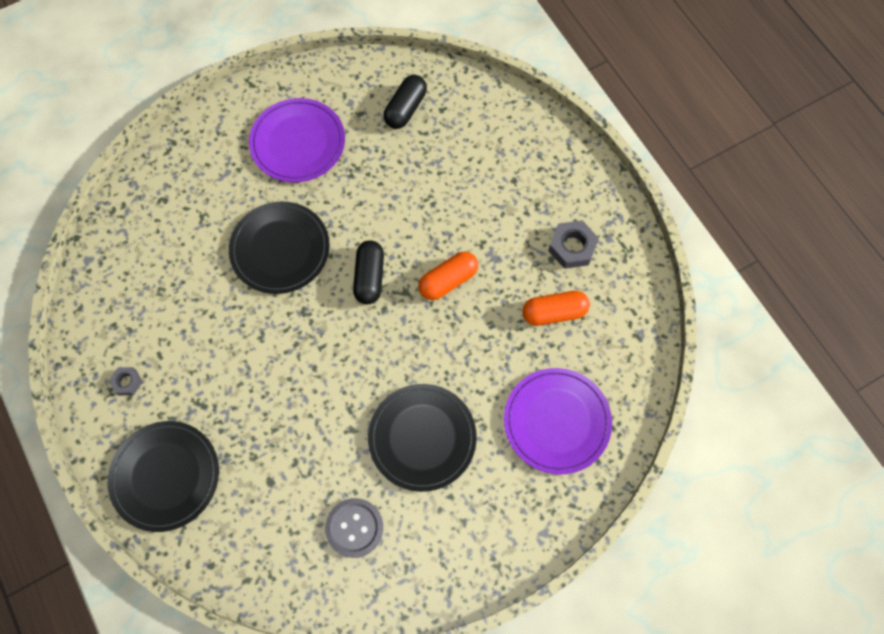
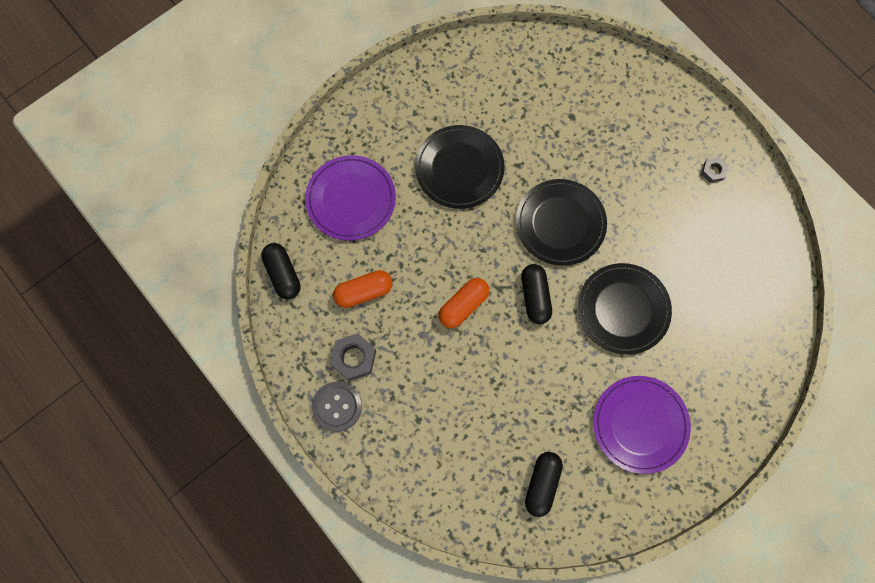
camera: 170 degrees right, 5 degrees up
black plate [108,421,219,532] -> black plate moved to [516,179,607,266]
grey button [325,498,383,558] -> grey button moved to [312,382,362,432]
none -> black capsule [261,243,301,299]

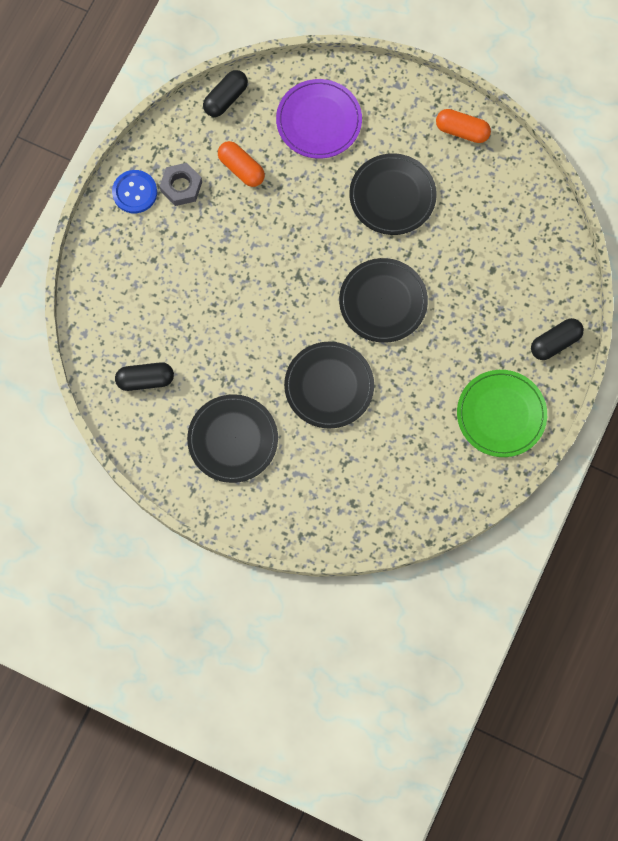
camera: 65 degrees right, 0 degrees up
grey button [312,382,362,432] -> blue button [112,170,157,213]
orange capsule [438,278,489,328] -> orange capsule moved to [436,109,491,143]
black capsule [521,264,552,324] -> black capsule moved to [531,318,584,360]
purple plate [593,376,691,474] -> black plate [187,394,278,483]
grey nut [701,157,728,183] -> green plate [457,370,547,457]

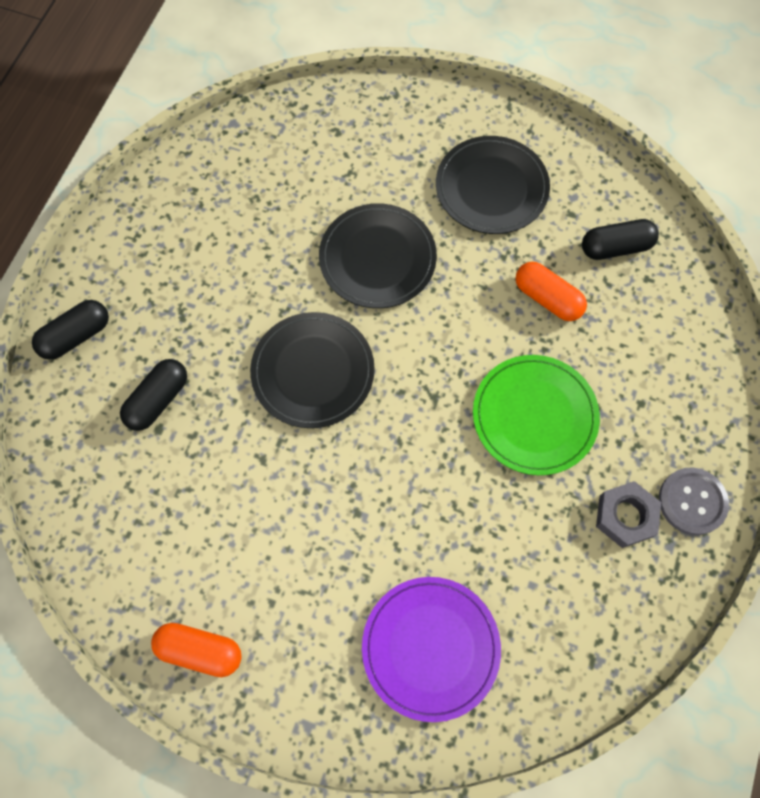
camera: 175 degrees right, 5 degrees down
blue button [112,170,157,213] -> grey button [659,467,729,535]
black capsule [203,70,248,117] -> black capsule moved to [120,359,187,431]
orange capsule [218,141,265,187] -> orange capsule moved to [515,262,587,321]
black plate [349,153,437,235] -> none
green plate [457,370,547,457] -> green plate moved to [473,355,600,475]

